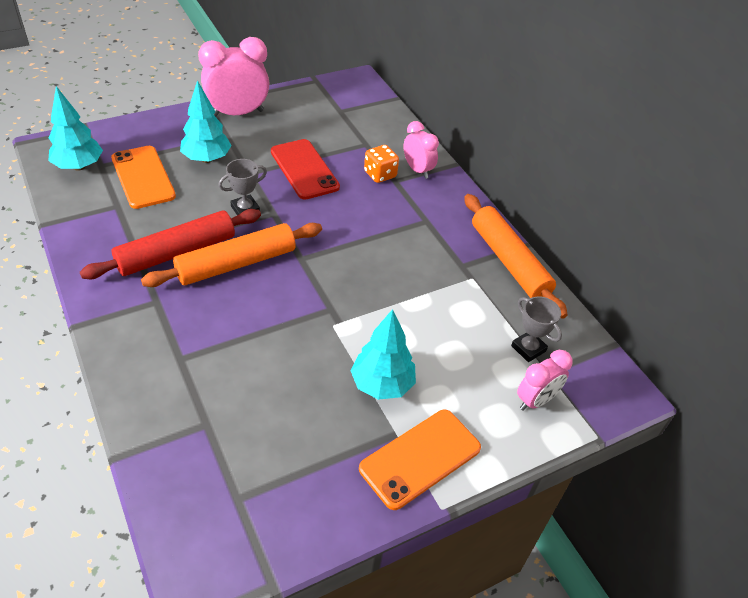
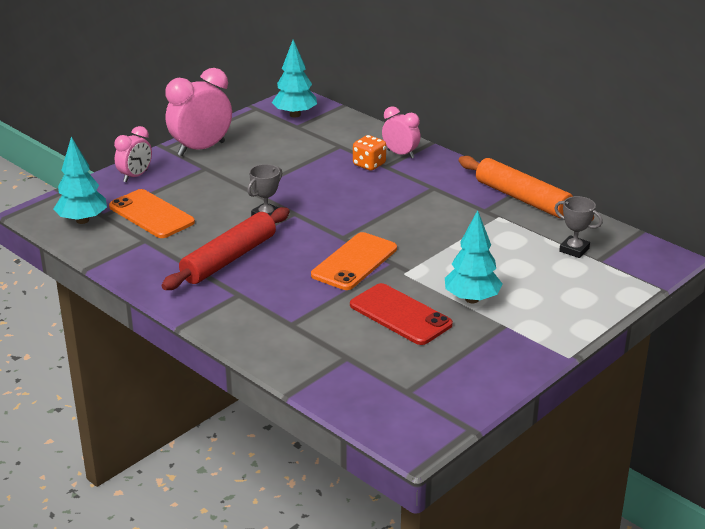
camera: 15 degrees left, 15 degrees down
orange rolling pin [141,223,322,287] -> none
turquoise tree [180,80,232,163] -> turquoise tree moved to [272,40,317,117]
red phone [271,139,340,200] -> red phone moved to [350,283,453,345]
orange phone [359,410,481,510] -> orange phone moved to [311,232,397,290]
pink clock [517,350,572,411] -> pink clock moved to [114,126,152,182]

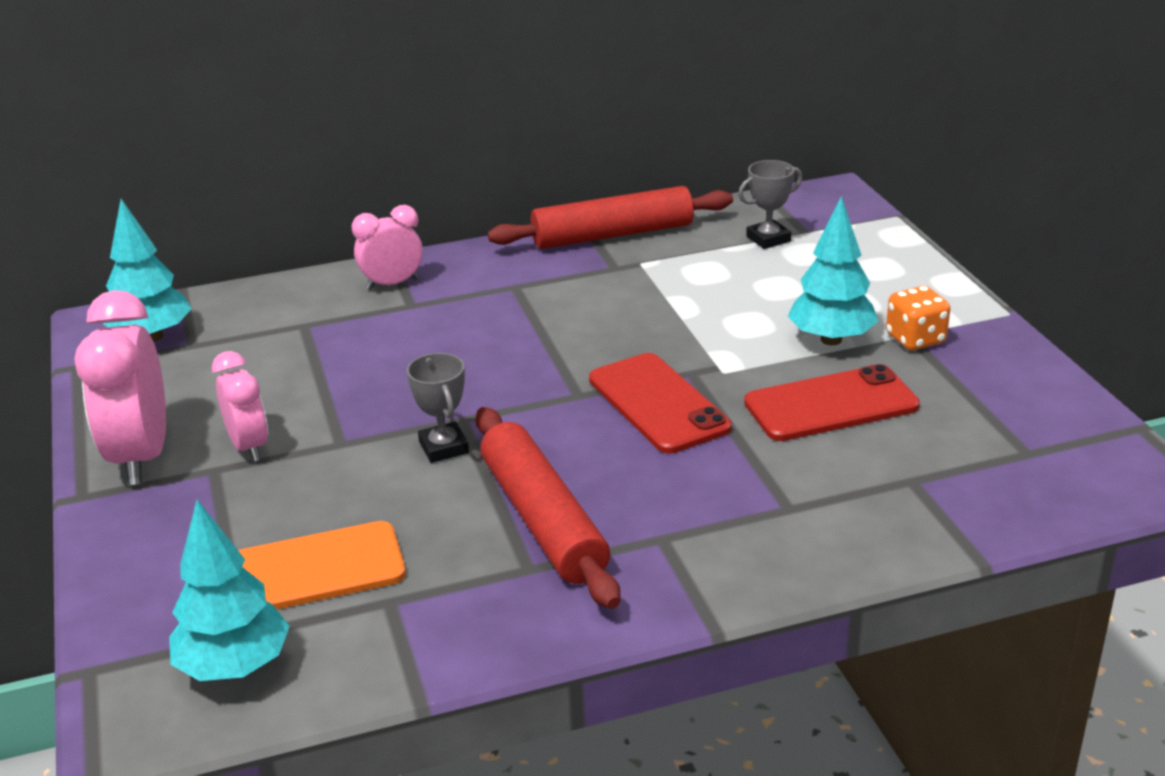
camera: 60 degrees left, 0 degrees up
pink clock [114,126,152,182] -> pink clock moved to [212,351,268,462]
orange phone [311,232,397,290] -> red phone [589,353,732,454]
orange dice [353,135,386,171] -> orange dice moved to [886,286,951,350]
orange rolling pin [459,156,594,221] -> red rolling pin [488,186,733,249]

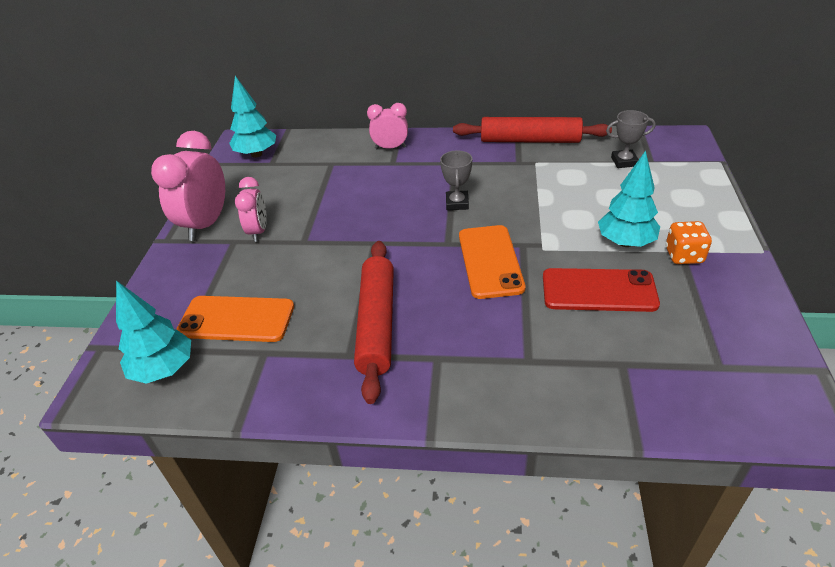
camera: 25 degrees right, 10 degrees up
grey trophy [407,353,469,463] -> grey trophy moved to [440,150,472,210]
red phone [589,353,732,454] -> orange phone [459,225,526,299]

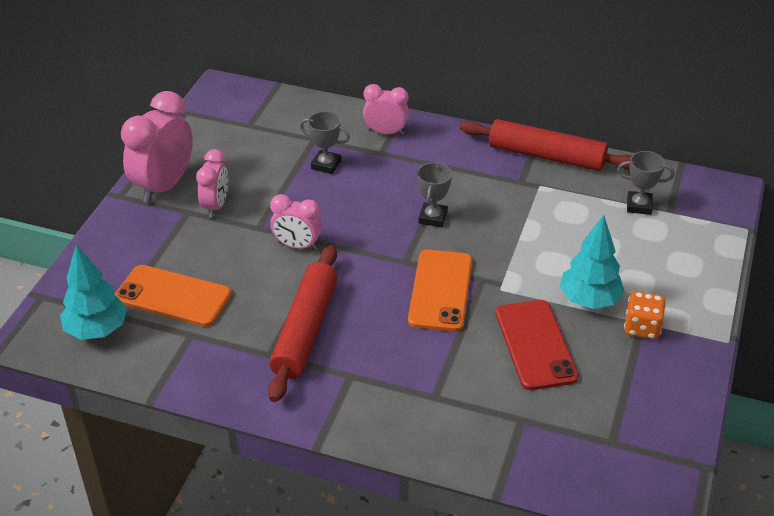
camera: 10 degrees right, 0 degrees up
turquoise tree [229,76,276,158] -> none
red phone [543,268,660,312] -> red phone turned 60 degrees clockwise [496,300,579,390]
none -> pink clock [270,194,322,250]
none -> grey trophy [300,111,350,174]

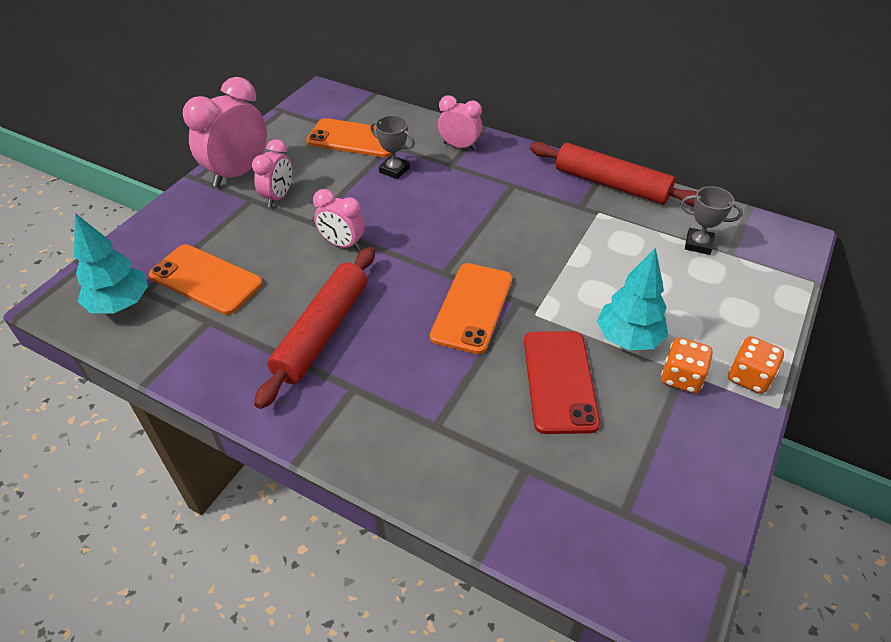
camera: 10 degrees right, 5 degrees up
grey trophy [417,162,452,227] -> none
none -> orange phone [306,118,391,158]
none -> orange dice [728,336,784,394]

